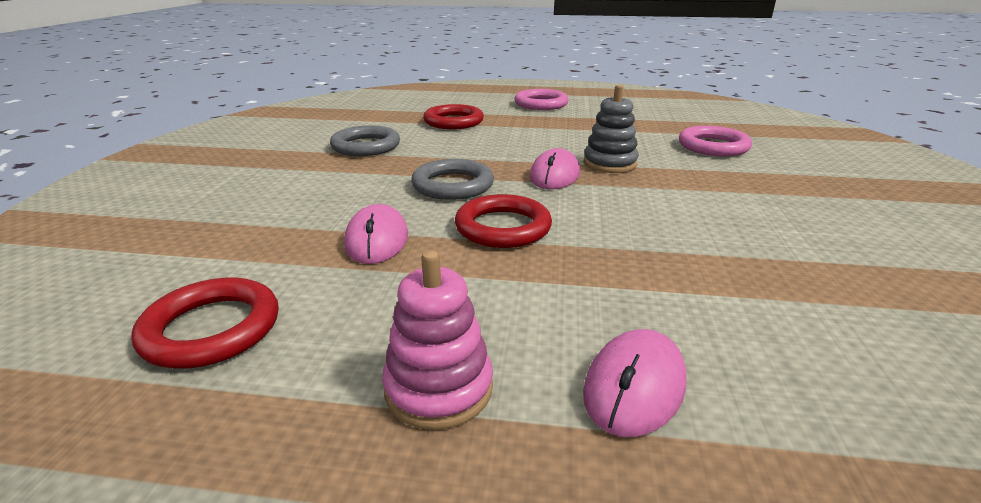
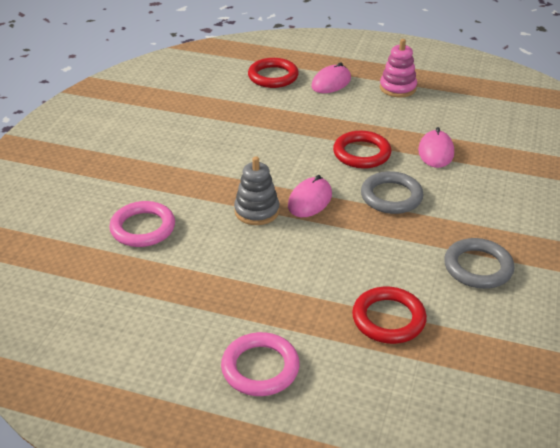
camera: 170 degrees left, 10 degrees up
red ring [131,277,279,369] -> red ring moved to [248,58,299,88]

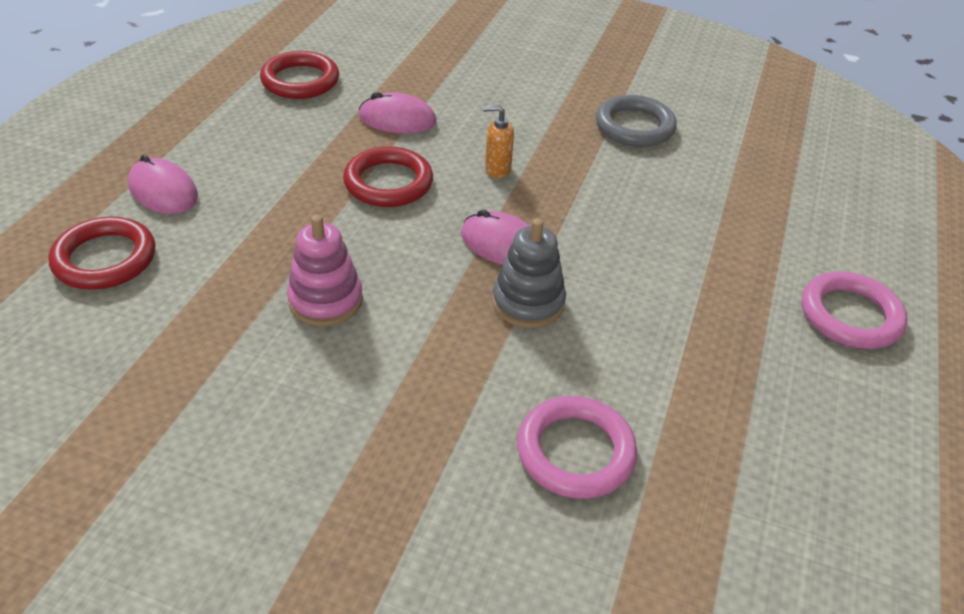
camera: 90 degrees left, 5 degrees up
red ring [352,287,427,344] -> red ring moved to [260,51,339,99]
grey ring [361,171,423,214] -> orange soap dispenser [483,105,514,178]
pink stacking toy [380,39,417,97] -> pink stacking toy moved to [287,215,363,326]

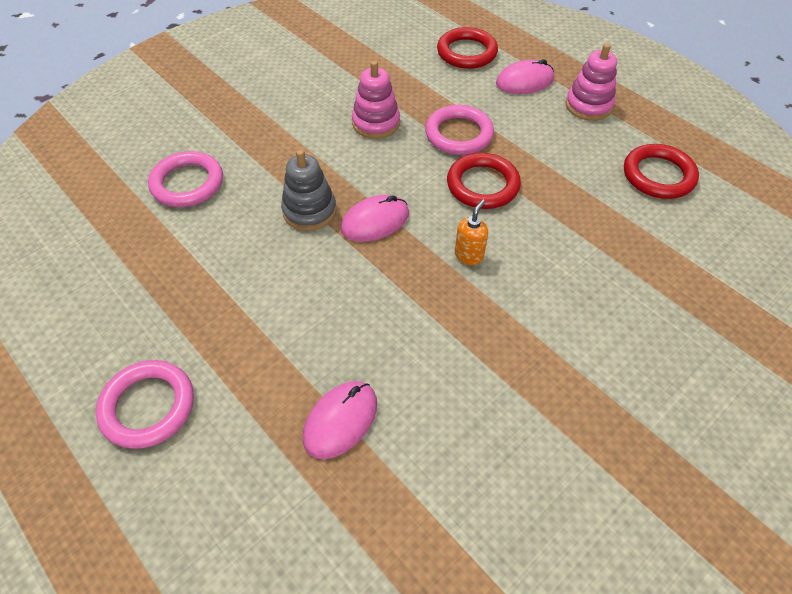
camera: 120 degrees right, 10 degrees up
pink mouse [359,92,436,134] -> pink mouse moved to [303,381,377,459]
grey ring [596,95,677,147] -> none
none -> pink ring [425,105,494,155]
none -> pink stacking toy [565,43,617,121]

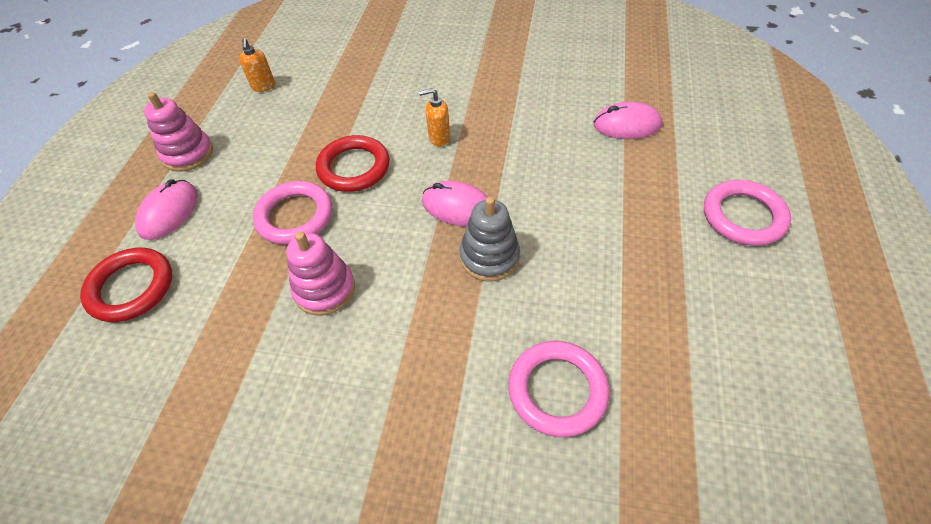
camera: 125 degrees left, 0 degrees up
pink mouse [496,59,554,94] -> pink mouse turned 75 degrees clockwise [135,179,198,240]
red ring [624,144,699,199] -> orange soap dispenser [239,38,275,92]

